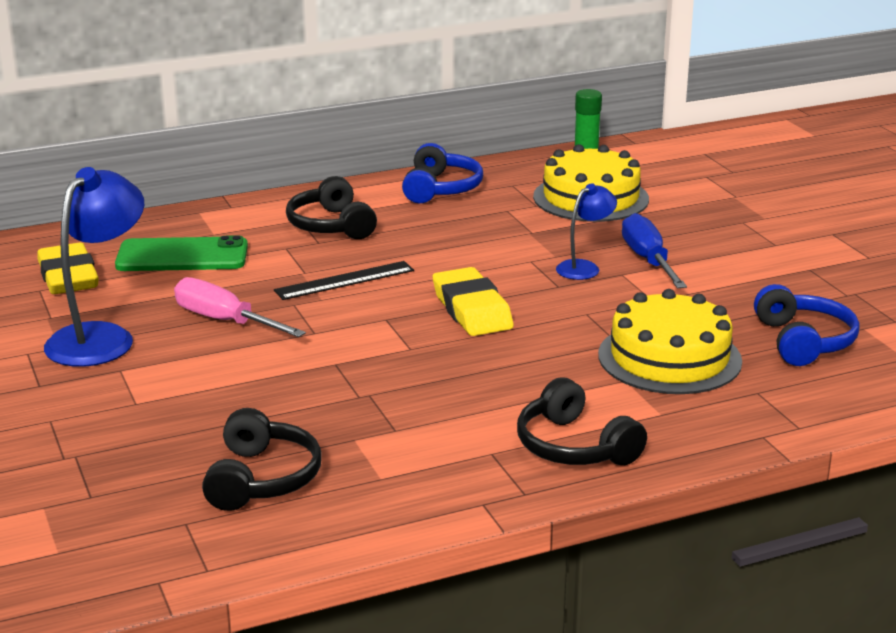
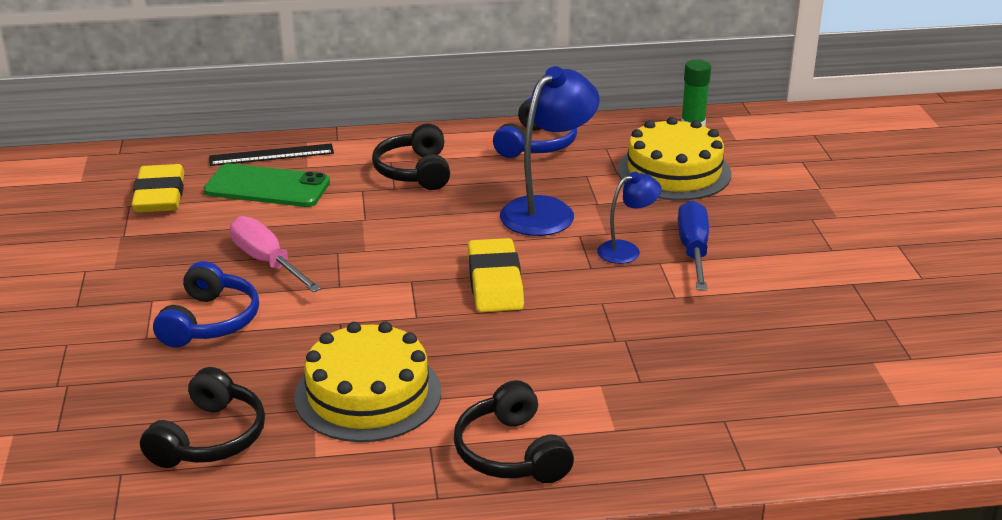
camera: 15 degrees right, 5 degrees up
blue lamp [44,167,144,367] -> blue lamp moved to [500,66,600,236]
black ruler [274,261,414,300] -> black ruler moved to [209,143,334,166]
yellow cake [598,289,742,394] -> yellow cake moved to [294,322,441,442]
blue headphones [754,284,860,366] -> blue headphones moved to [153,261,259,347]

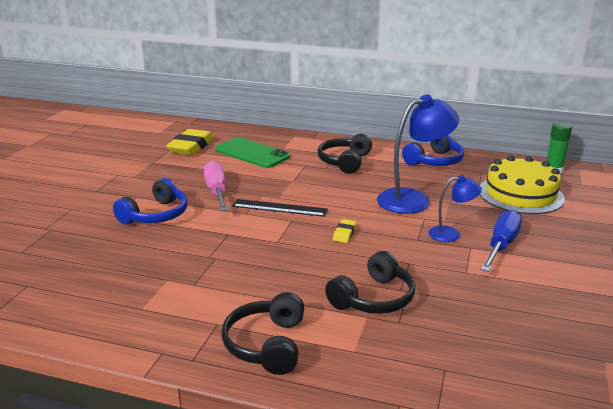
camera: 25 degrees right, 5 degrees down
black headphones [140,367,265,468] -> black headphones moved to [325,251,415,314]
black ruler [209,143,334,166] -> black ruler moved to [232,199,328,217]
yellow cake [294,322,441,442] -> none
yellow eraser [468,238,524,312] -> yellow eraser [333,219,356,243], size x0.47

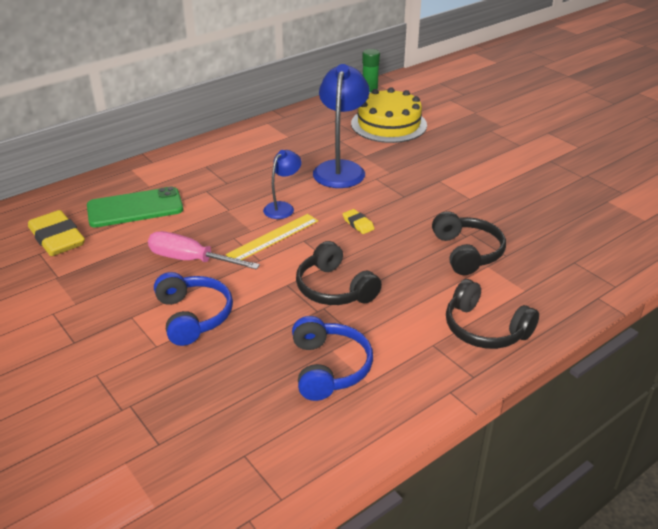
camera: 55 degrees left, 10 degrees up
black ruler [232,199,328,217] -> yellow ruler [226,214,318,260]
black headphones [317,134,372,174] -> black headphones moved to [296,241,382,305]
blue headphones [402,135,464,166] -> blue headphones moved to [292,316,373,401]
blue lamp [428,175,482,242] -> blue lamp moved to [263,150,302,219]
blue screwdriver [481,210,522,272] -> none

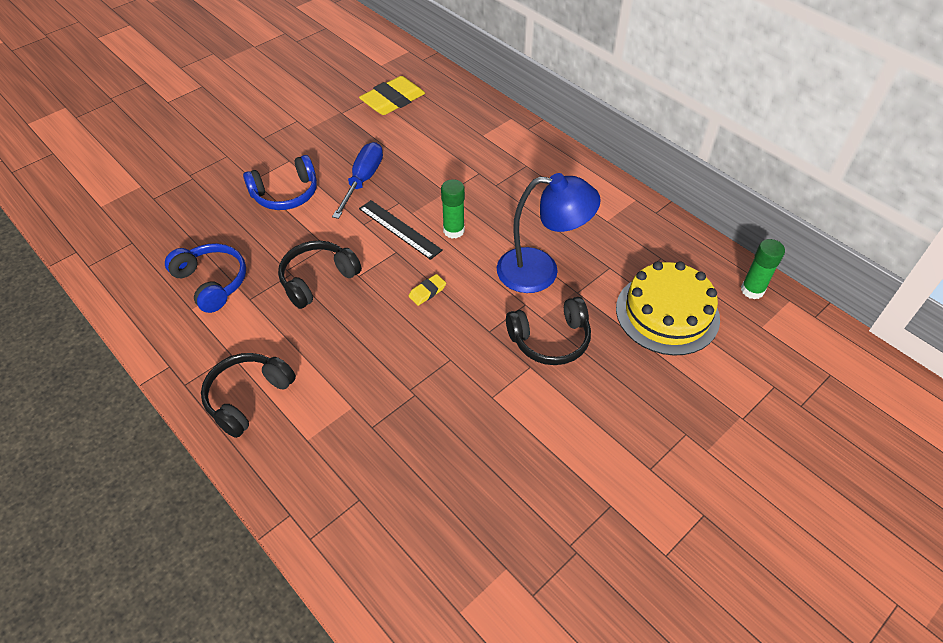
camera: 85 degrees right, 15 degrees up
green phone [87,186,183,228] -> none
pink screwdriver [148,231,260,270] -> blue screwdriver [332,142,383,219]
yellow ruler [226,214,318,260] -> black ruler [359,200,443,260]
blue lamp [263,150,302,219] -> green glue stick [441,179,465,239]
blue headphones [292,316,373,401] -> blue headphones turned 120 degrees counterclockwise [165,243,246,313]
black headphones [432,211,506,275] -> black headphones moved to [506,297,591,365]

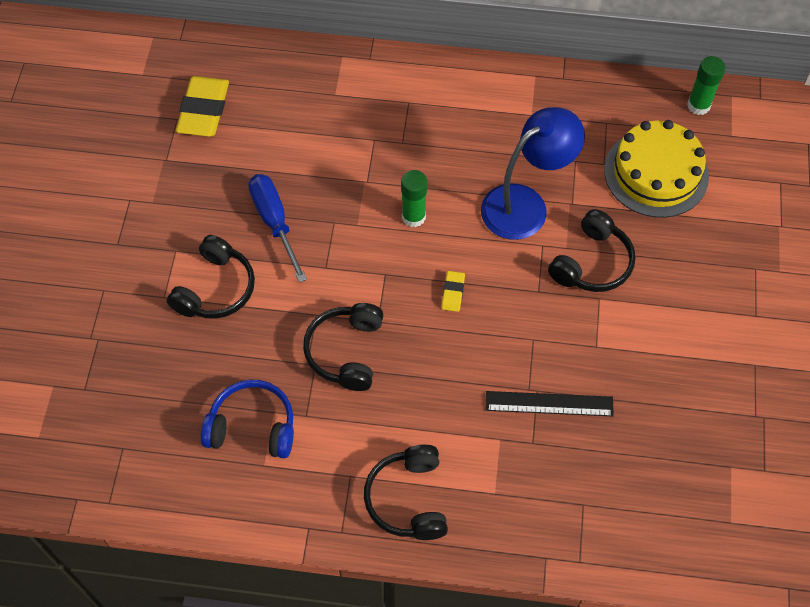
camera: 40 degrees left, 10 degrees up
blue headphones [243,155,317,210] -> black headphones [167,235,255,319]
black ruler [359,200,443,260] -> black ruler moved to [486,391,614,416]

